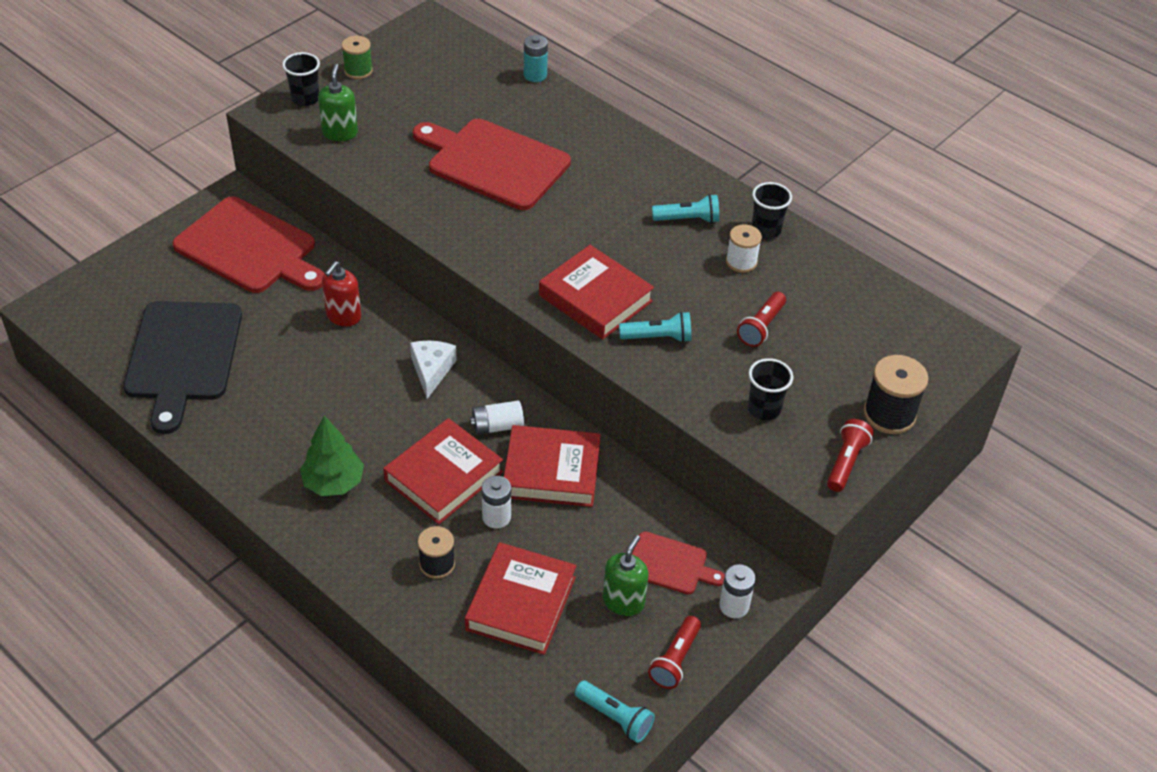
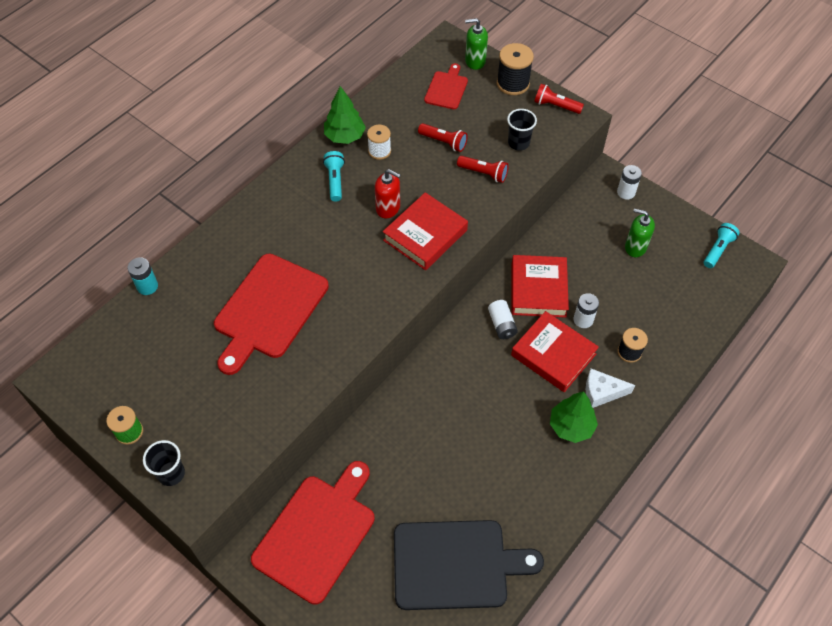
camera: 90 degrees left, 10 degrees up
green soap dispenser [318,64,358,141] -> green soap dispenser moved to [465,18,488,70]
red soap dispenser [322,261,361,326] -> red soap dispenser moved to [375,169,401,218]
white cheese [410,341,457,399] -> white cheese moved to [586,369,635,408]
red book [465,542,576,655] -> none
turquoise flashlight [619,312,691,343] -> none
red cutting board [632,532,725,594] -> red cutting board moved to [424,63,468,109]
red flashlight [648,616,701,689] -> red flashlight moved to [457,156,509,183]
black cup [752,182,792,239] -> green tree [324,86,366,144]

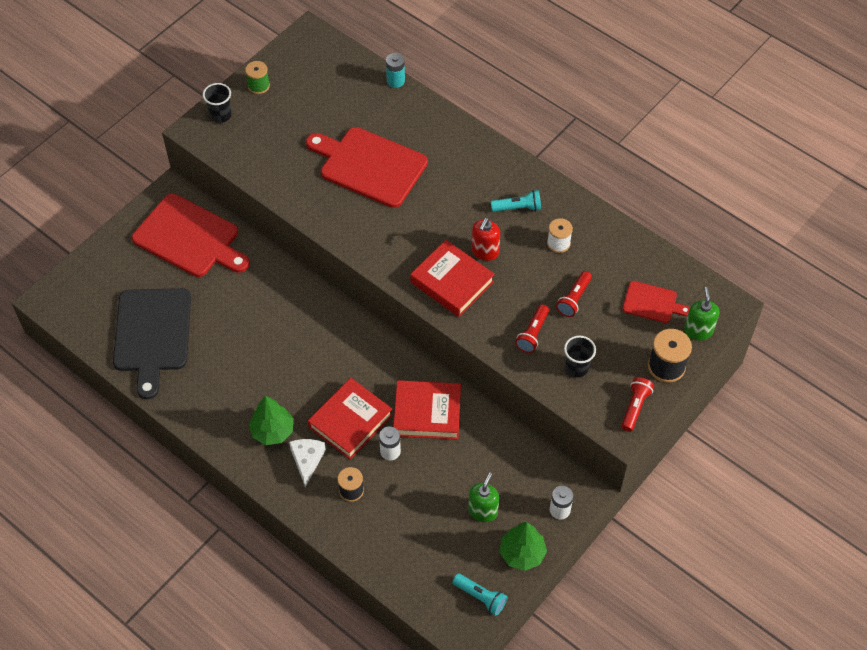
camera: 90 degrees right, 0 degrees up
green tree [324,86,366,144] -> green tree moved to [500,522,547,571]
white battery [488,300,518,339] -> none

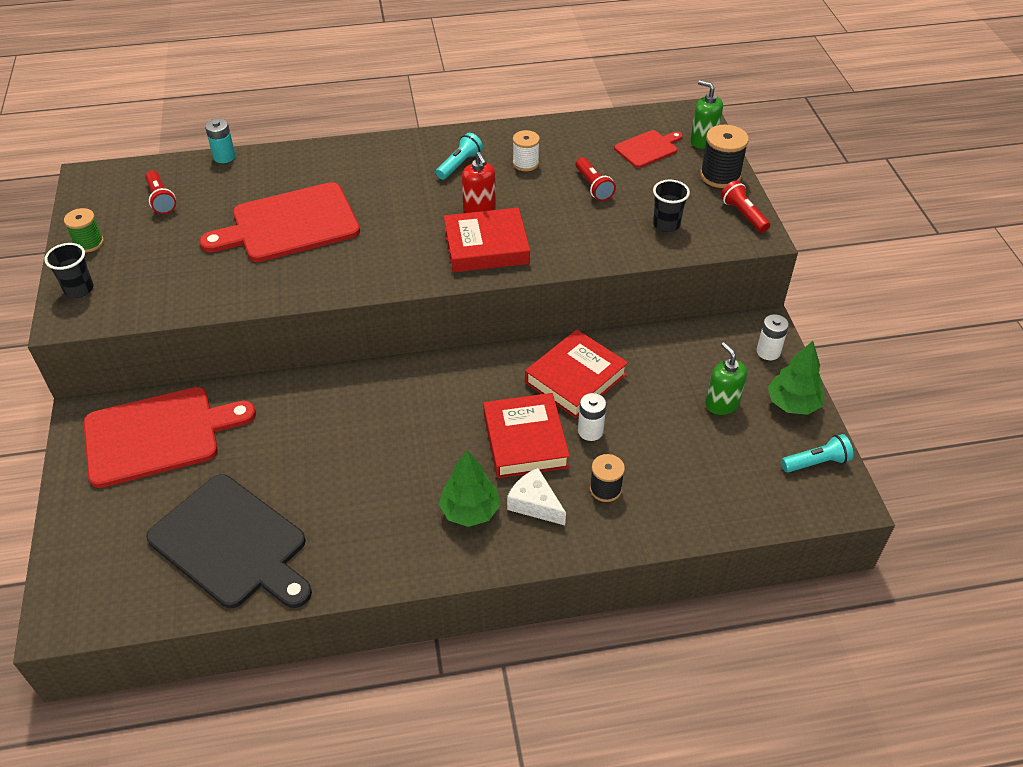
camera: 50 degrees left, 10 degrees down
red flashlight [515,305,549,353] -> red flashlight moved to [145,171,176,214]

